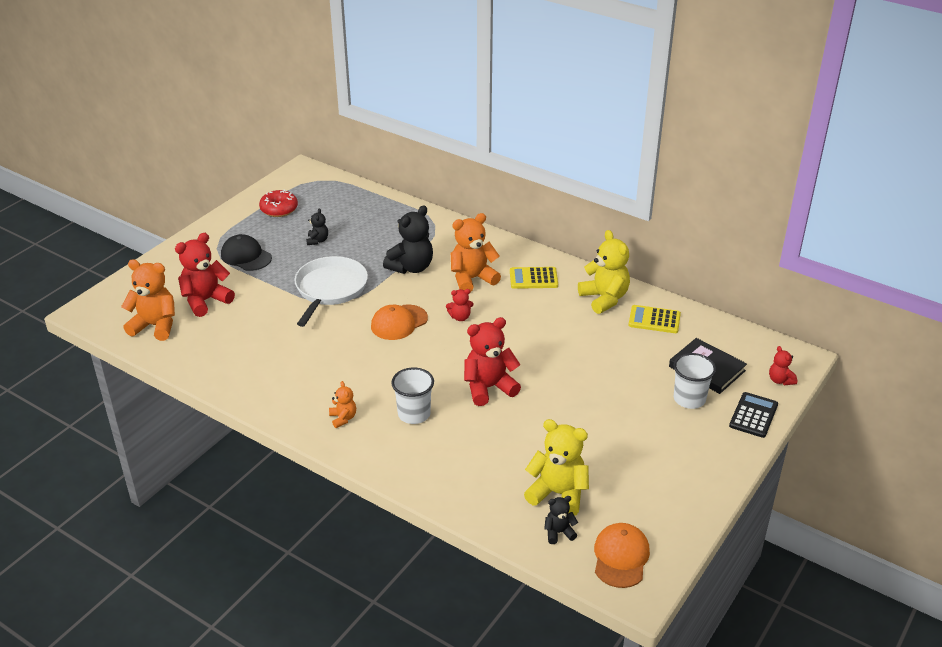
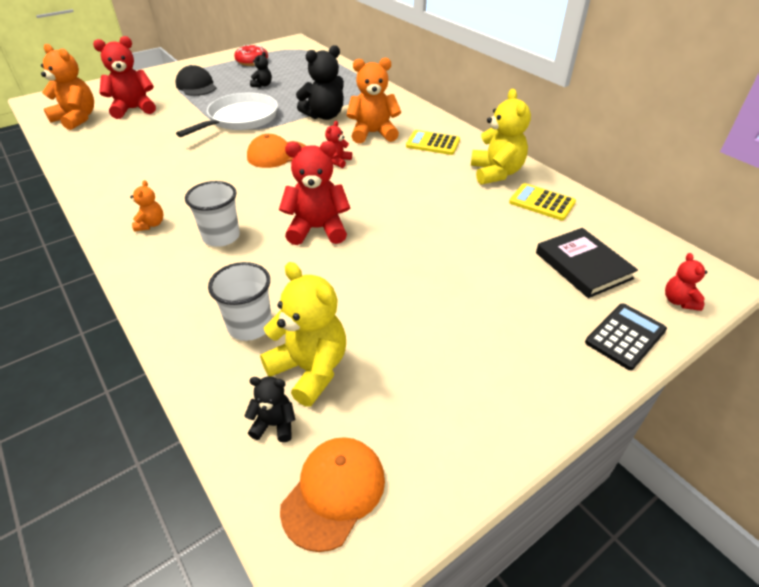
camera: 20 degrees right, 5 degrees up
red teddy bear [446,289,474,321] -> red teddy bear turned 105 degrees clockwise [325,121,352,168]
white cup [674,353,716,409] -> white cup moved to [208,262,272,341]

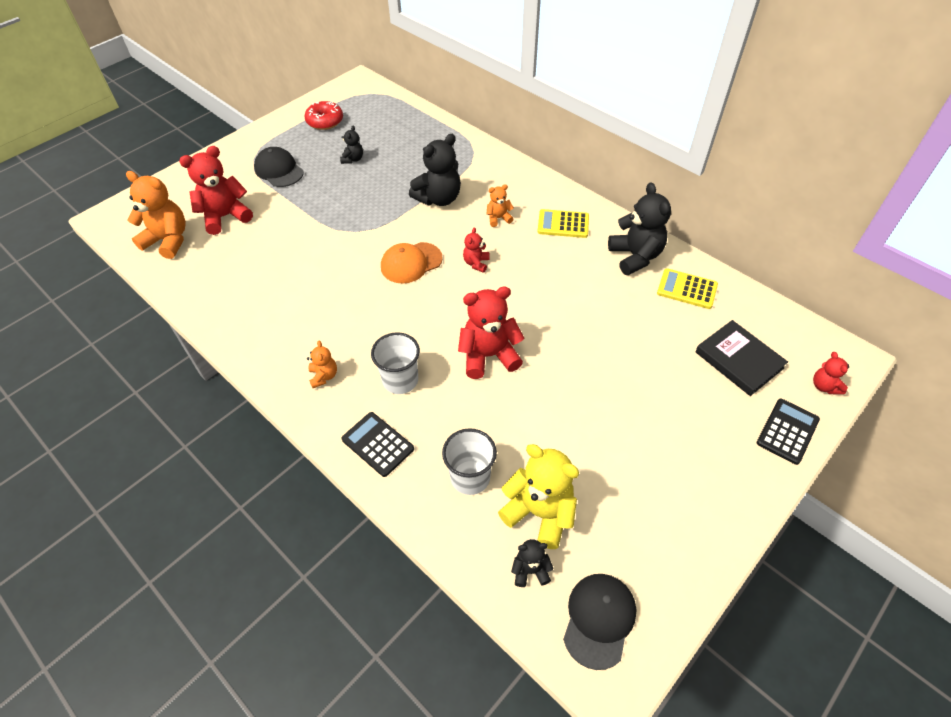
camera: 10 degrees left, 10 degrees up
white pan [176,93,278,137] -> none
orange cap [280,437,385,552] -> black cap [563,574,636,670]
orange teddy bear [347,58,401,144] -> orange teddy bear [487,184,514,227], size x0.51
yellow teddy bear [471,89,531,185] -> black teddy bear [608,183,671,275]
none -> black calculator [342,412,414,477]

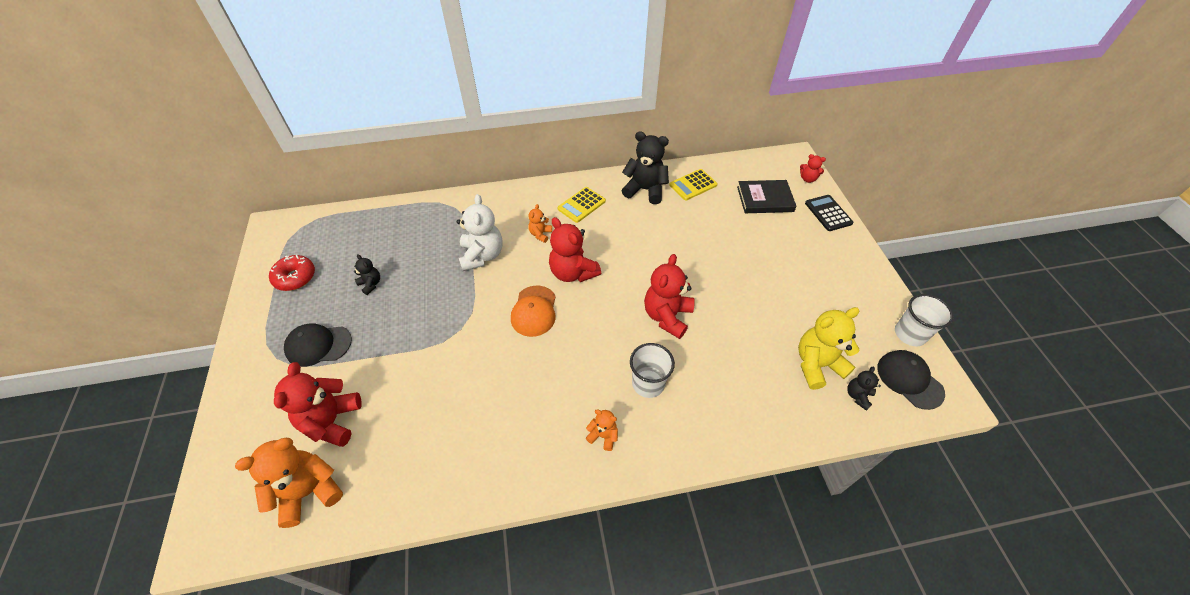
camera: 55 degrees left, 0 degrees up
black calculator [342,412,414,477] -> none
black teddy bear [409,134,461,206] -> white teddy bear [456,194,503,271]
white cup [442,428,497,495] -> white cup moved to [895,294,954,346]
red teddy bear [463,227,490,273] -> red teddy bear [549,217,601,282], size x1.97

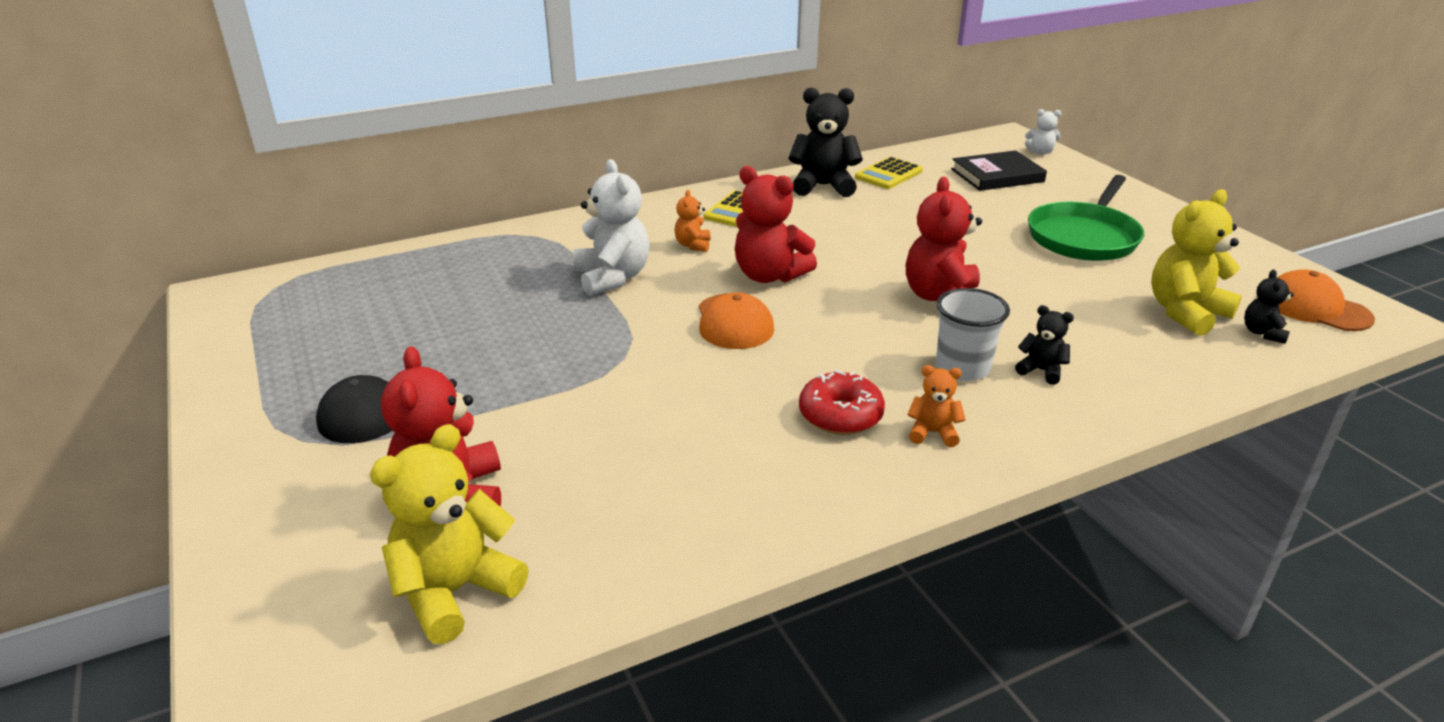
camera: 15 degrees left, 20 degrees down
orange teddy bear [235,438,343,528] -> yellow teddy bear [370,424,529,644]
red donut [269,255,315,291] -> red donut moved to [799,370,885,435]
black teddy bear [354,254,380,295] -> black teddy bear moved to [1015,305,1074,385]
red teddy bear [800,154,826,183] -> white teddy bear [1025,109,1061,155]
black calculator [805,195,853,231] -> none
black cap [877,350,945,410] -> orange cap [1277,269,1375,331]
white cup [895,294,954,346] -> none
none -> green pan [1028,175,1144,261]

